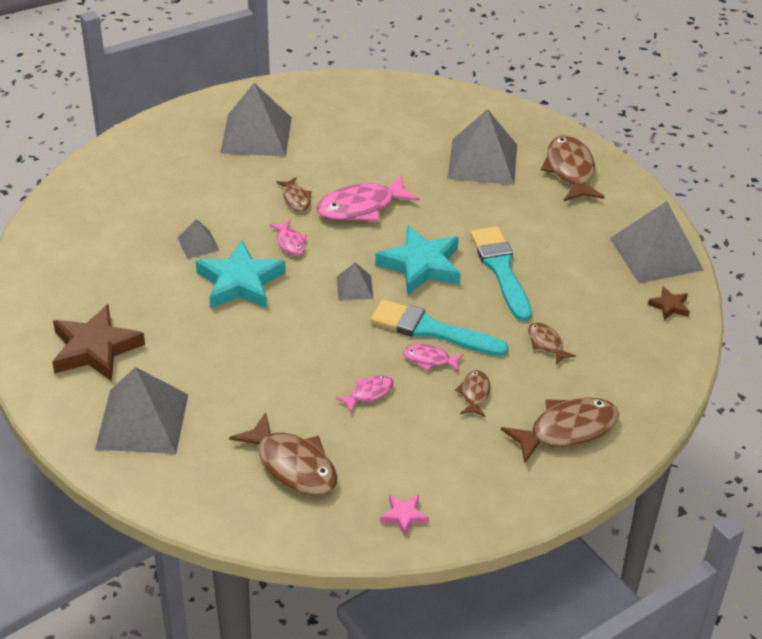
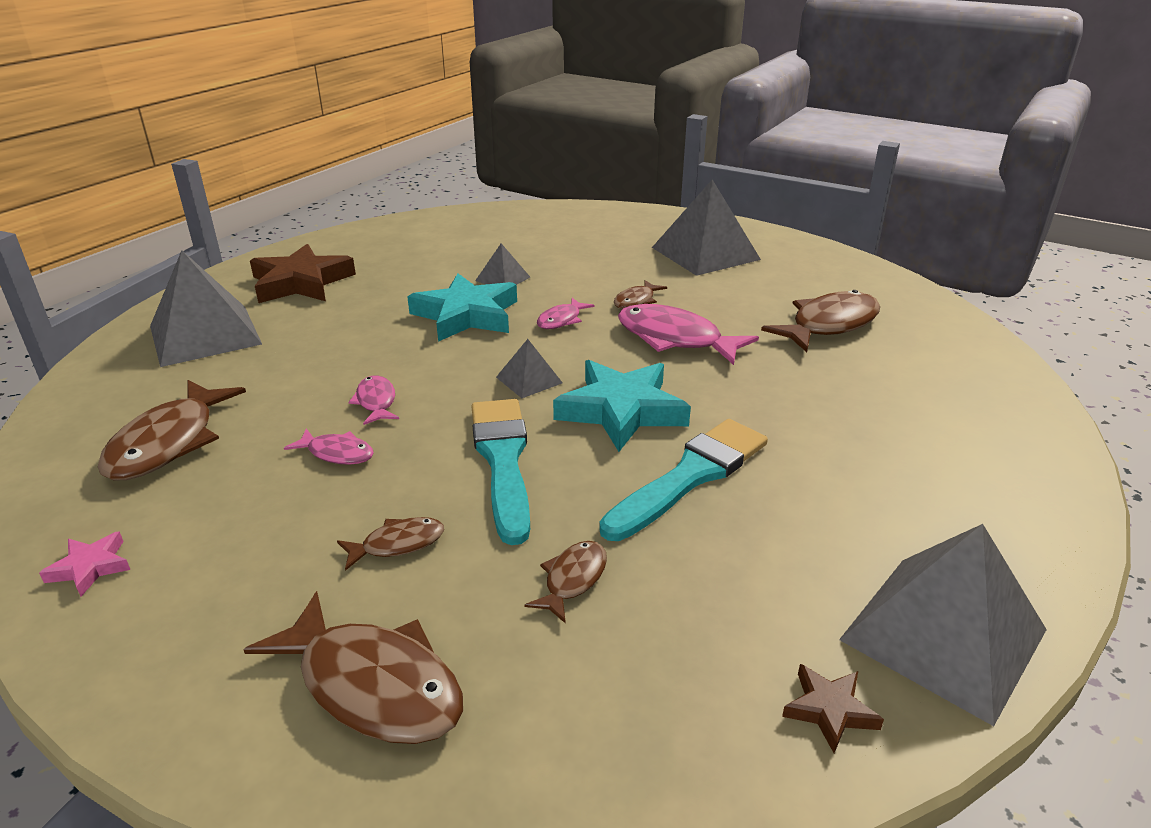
camera: 60 degrees right, 10 degrees down
pink fish [403,344,464,372] -> pink fish moved to [348,376,399,425]
grey pyramid [447,109,517,185] -> none
brown fish [541,135,605,201] -> brown fish moved to [761,290,880,352]

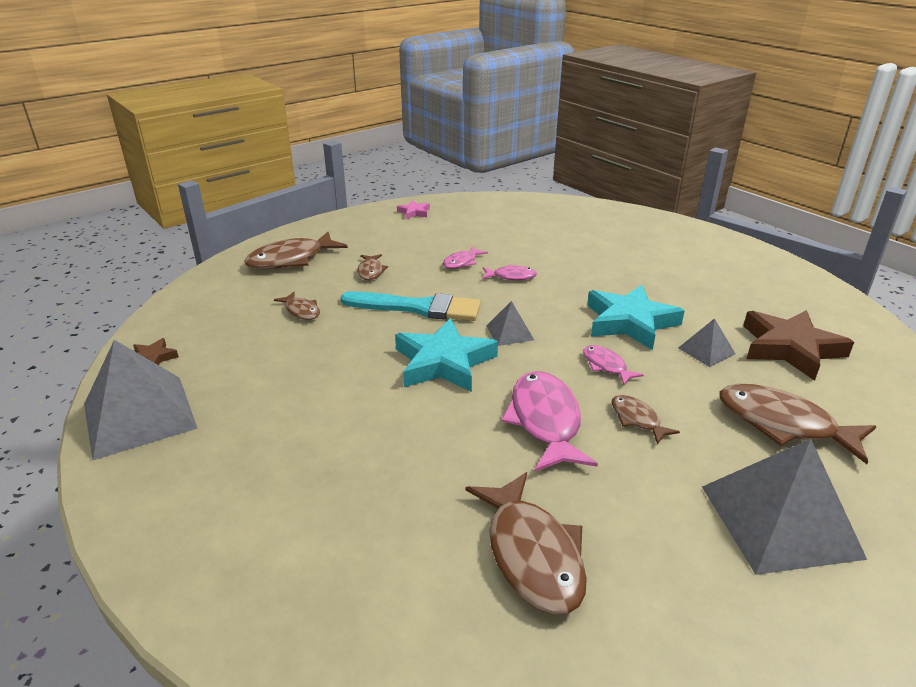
camera: 110 degrees right, 0 degrees up
brown fish [98,380,246,480] -> brown fish moved to [719,384,876,464]
grey pyramid [150,250,262,367] -> none
brown star [250,244,356,303] -> brown star moved to [743,310,854,381]
turquoise brush [599,419,768,541] -> none
pink fish [618,304,759,365] -> pink fish turned 60 degrees counterclockwise [501,371,598,472]

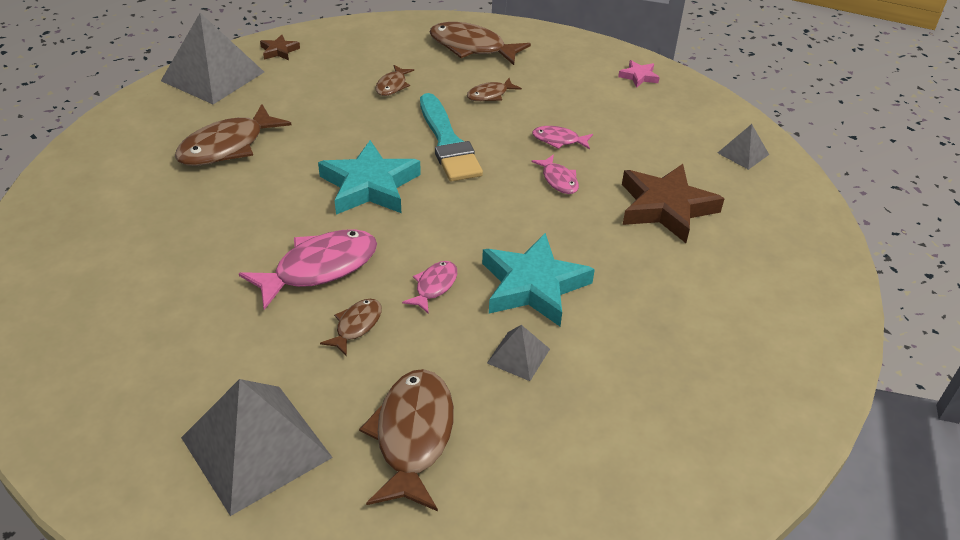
camera: 60 degrees right, 10 degrees up
brown fish [466,472,587,615] -> brown fish moved to [175,104,292,166]
grey pyramid [486,301,534,346] -> grey pyramid moved to [718,124,769,170]
brown star [743,310,854,381] -> brown star moved to [622,164,725,243]

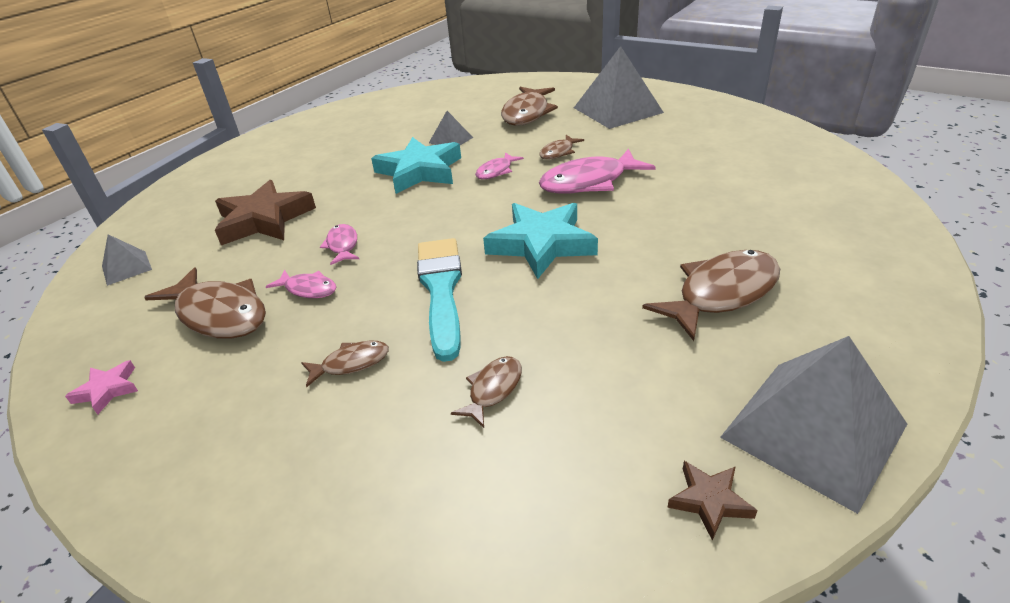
camera: 165 degrees left, 5 degrees down
brown fish [429,22,531,65] -> brown fish moved to [144,267,266,339]

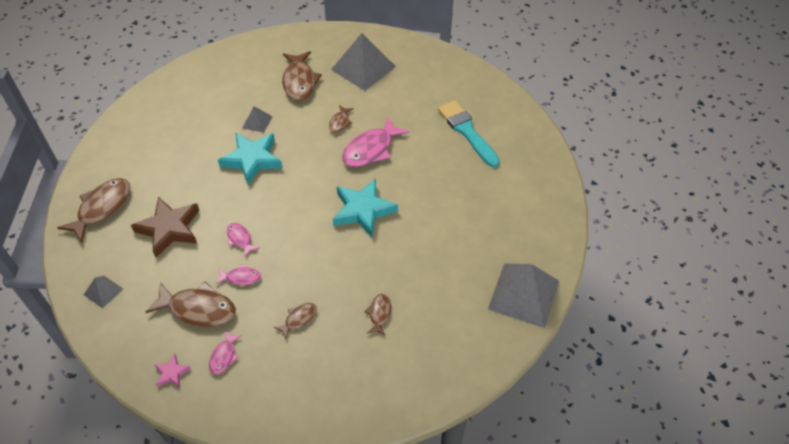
camera: 25 degrees left, 15 degrees up
turquoise brush [417,238,462,362] -> turquoise brush moved to [438,101,500,167]
pink fish [475,152,524,179] -> pink fish moved to [209,330,242,374]
brown fish [642,250,780,341] -> brown fish moved to [57,178,130,242]
brown star [667,461,757,541] -> none

